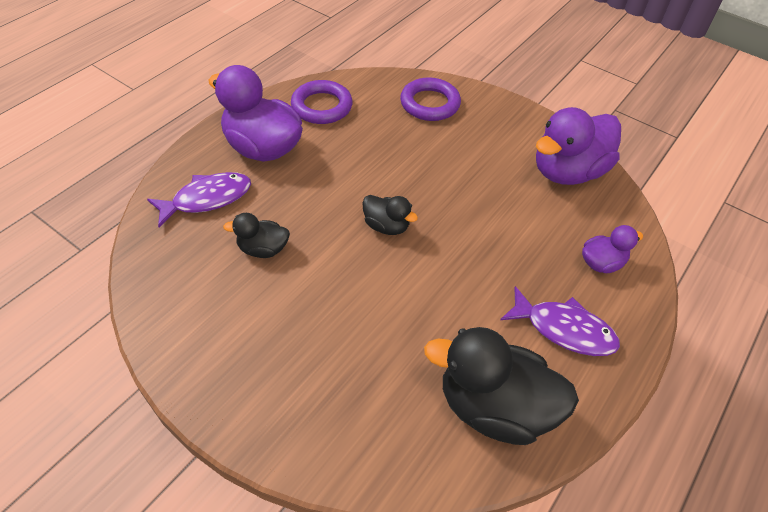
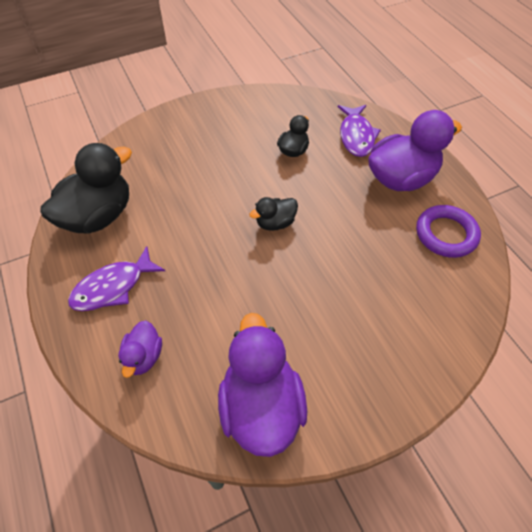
camera: 120 degrees right, 5 degrees up
purple ring [400,77,461,121] -> none

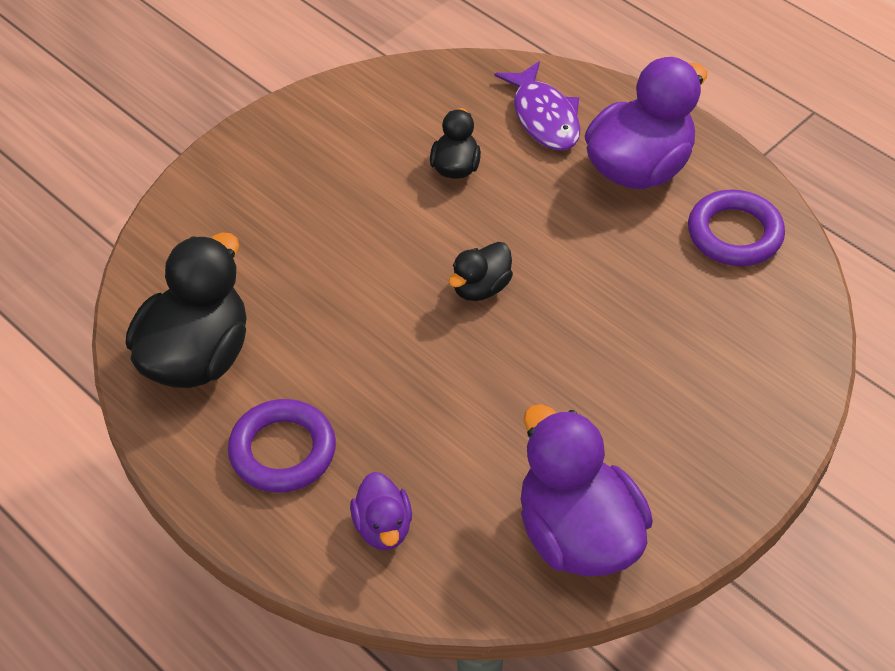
camera: 20 degrees left, 5 degrees down
purple fish [68,246,165,311] -> purple ring [228,399,336,493]

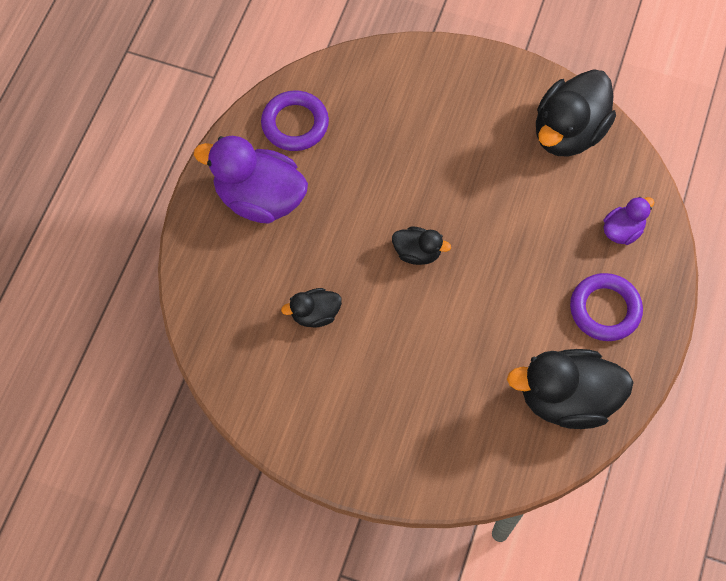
camera: 115 degrees left, 15 degrees up
purple fish [494,61,580,151] -> none
purple duck [521,404,653,577] -> black duck [536,69,616,157]

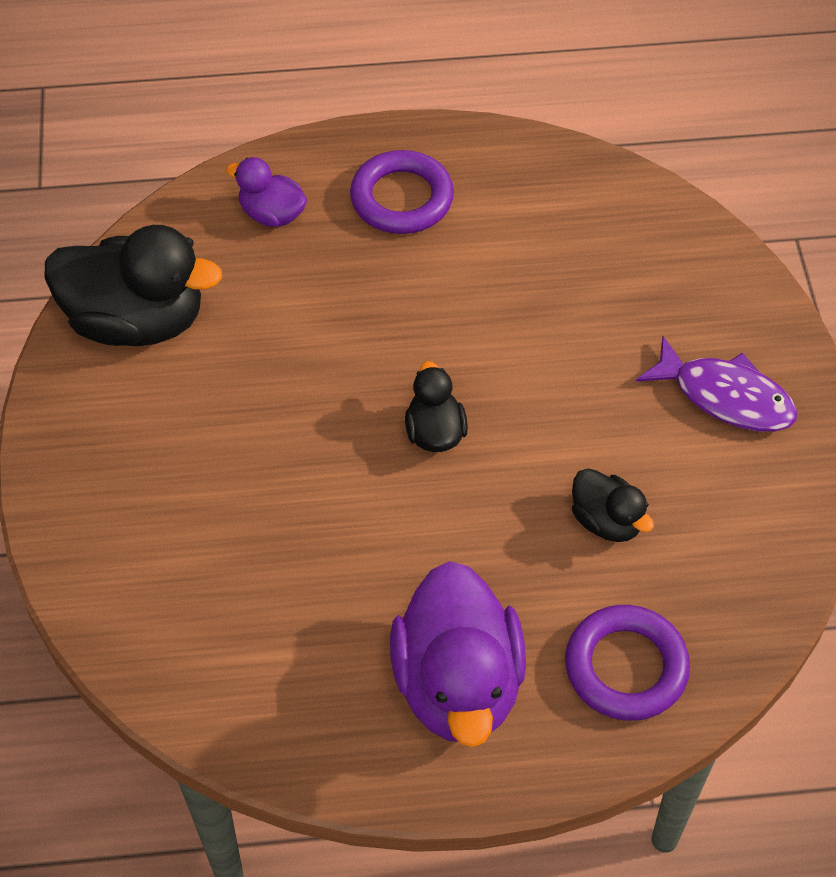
camera: 115 degrees left, 10 degrees down
purple ring [261,90,329,151] -> purple ring moved to [565,605,690,721]
black duck [507,349,634,429] -> none
none -> purple fish [636,336,798,432]

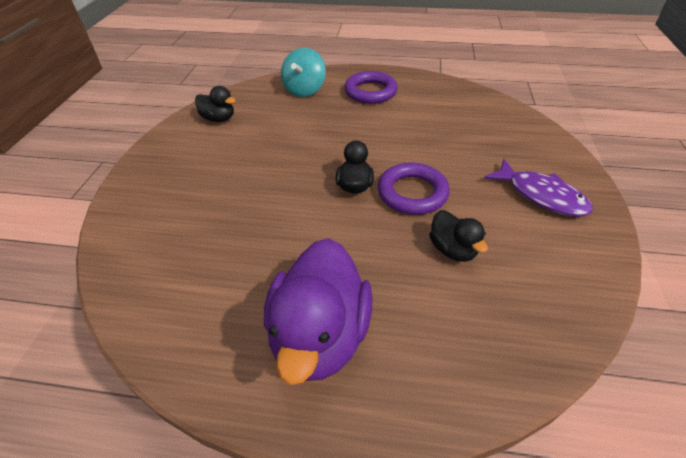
camera: 15 degrees right, 10 degrees down
black duck [45,225,222,346] -> black duck [195,86,236,122], size x0.51
purple duck [226,157,307,227] -> turquoise spinning top [281,48,326,97]
purple ring [565,605,690,721] -> purple ring moved to [378,163,450,215]

